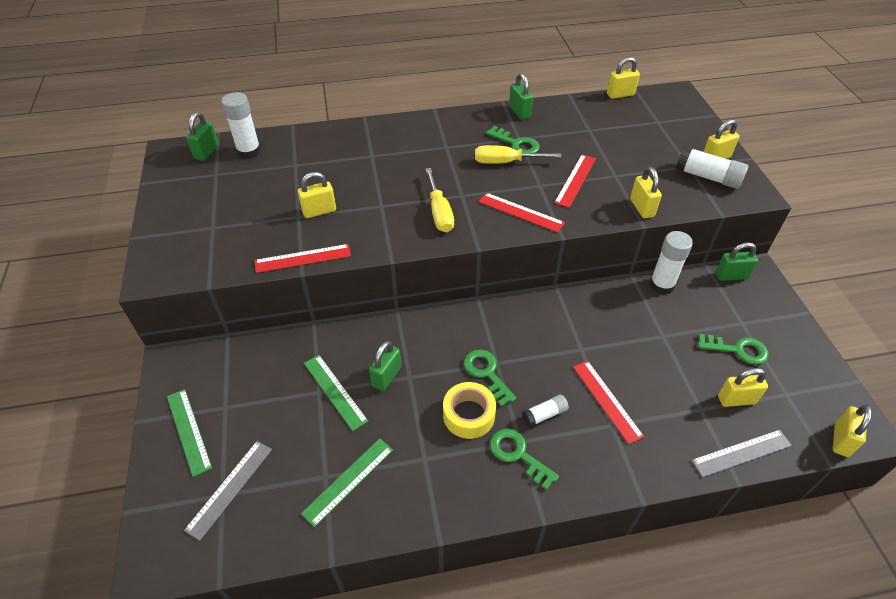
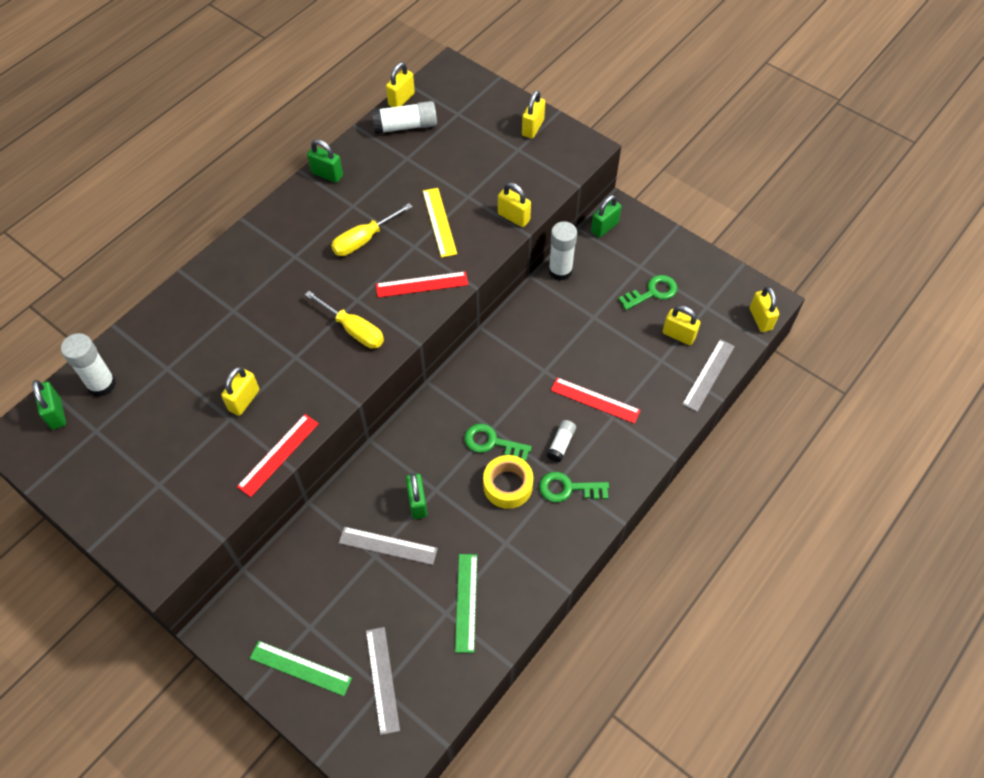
camera: 40 degrees left, 10 degrees up
green ruler [304,355,368,431] -> grey ruler [339,527,438,565]
green key [486,126,540,153] -> none
red ruler [554,154,596,208] -> yellow ruler [423,188,457,258]
white glue stick [675,146,749,189] -> white glue stick moved to [371,101,437,134]
yellow padlock [718,368,768,407] -> yellow padlock turned 75 degrees clockwise [662,306,700,345]

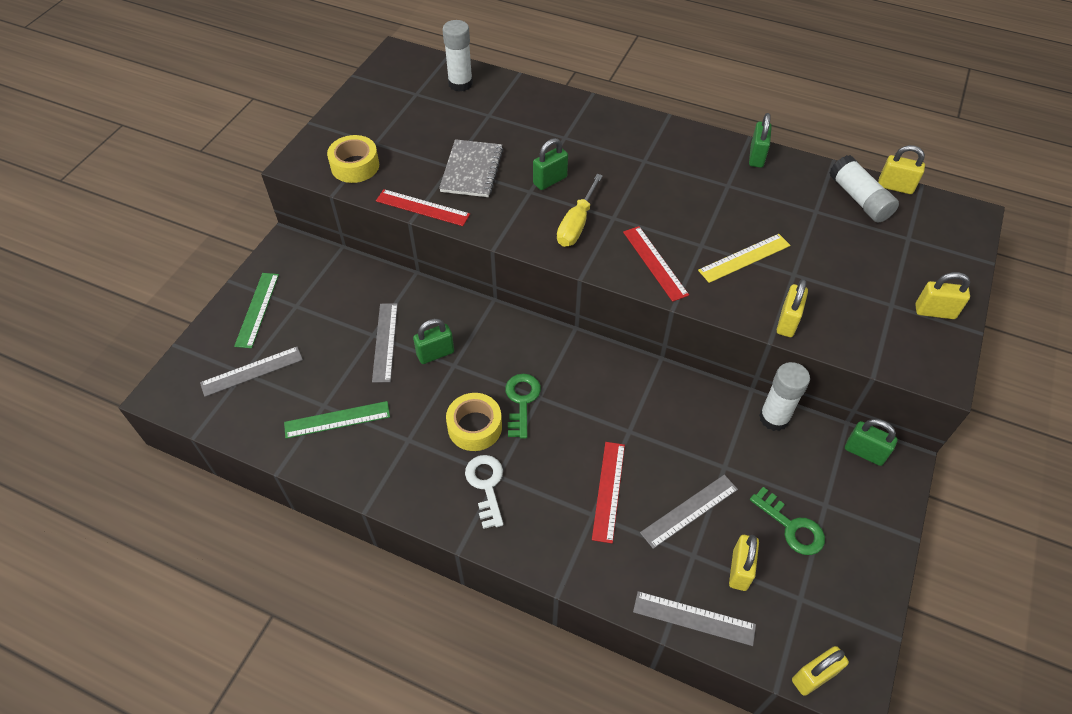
camera: 75 degrees right, 5 degrees down
green padlock [32,380,66,430] -> green padlock moved to [533,138,568,190]
yellow padlock [221,367,259,416] -> grey notebook [439,139,503,197]
yellow screwdriver [331,203,412,256] -> none
green key [539,472,609,502] -> white key [465,455,504,529]
white glue stick [547,420,576,462] -> none
none -> yellow tape [327,135,379,183]
none -> grey ruler [640,475,738,549]

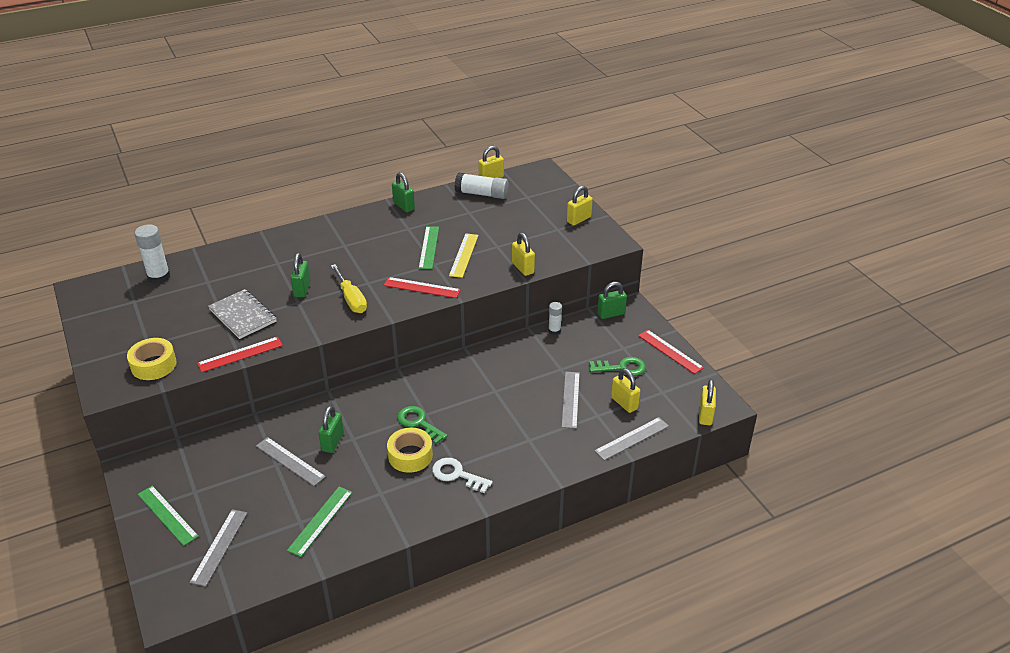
camera: 50 degrees left, 15 degrees down
red ruler [592,442,625,543] -> red ruler moved to [638,330,704,374]
white glue stick [759,362,810,431] -> white glue stick [548,302,562,335], size x0.59
none -> green ruler [419,226,439,269]

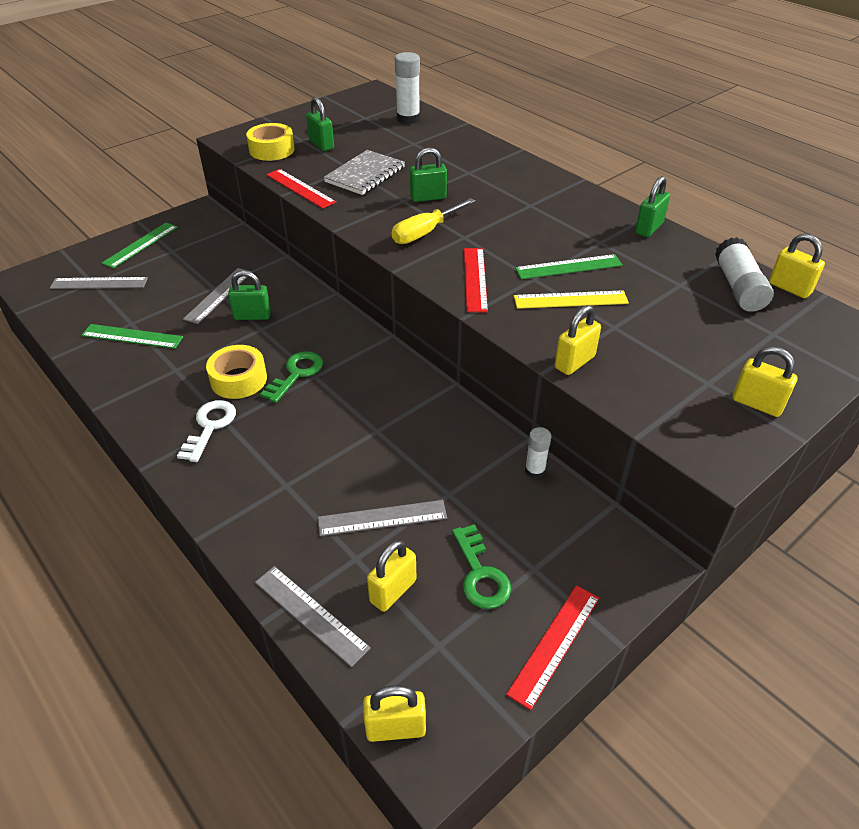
camera: 75 degrees right, 5 degrees up
green padlock [597,282,627,319] -> green padlock moved to [306,97,334,151]

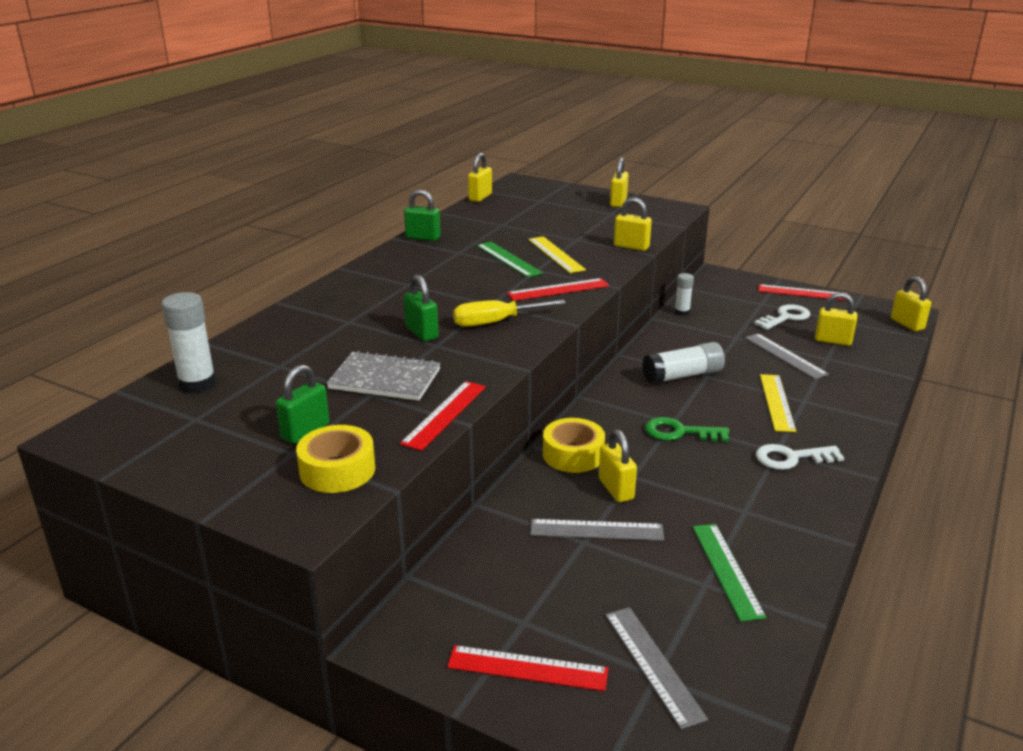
camera: 110 degrees left, 15 degrees down
green ruler [102,222,178,268] -> red ruler [447,645,608,691]
yellow tape [206,345,267,399] -> yellow tape moved to [543,418,605,473]
green padlock [228,270,271,320] -> yellow padlock [599,429,637,502]
grey ruler [255,566,371,667] -> none
yellow screwdriver [392,198,475,244] -> yellow screwdriver turned 135 degrees clockwise [453,300,566,327]
green key [452,524,511,609] -> white key [754,304,811,330]
white glue stick [715,237,773,312] -> white glue stick moved to [642,342,725,384]
none -> yellow ruler [760,374,796,432]

